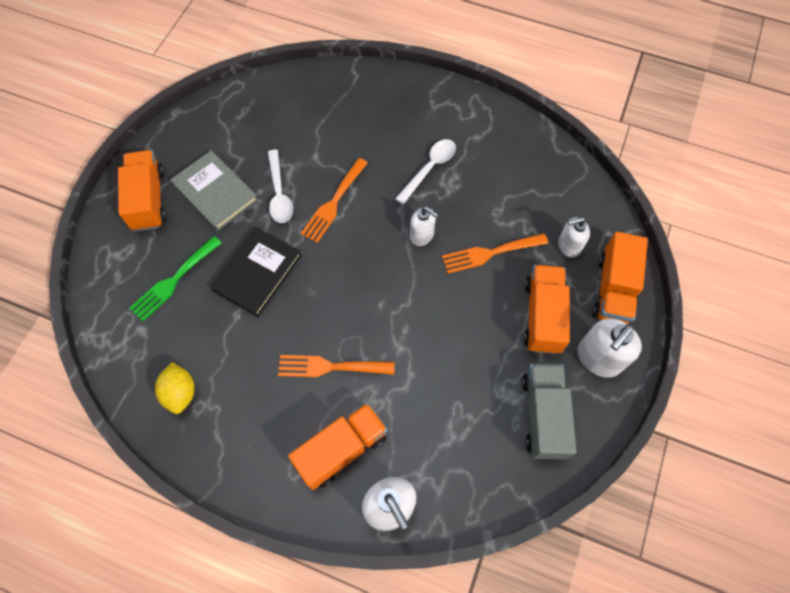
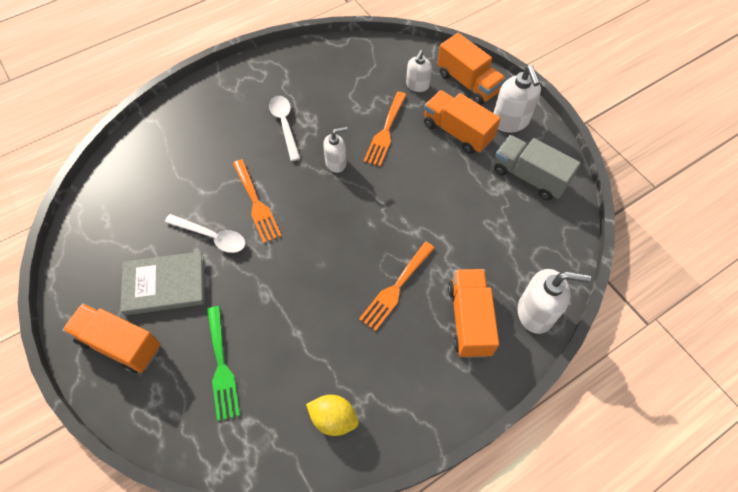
camera: 55 degrees left, 5 degrees down
black book [210,227,302,317] -> none

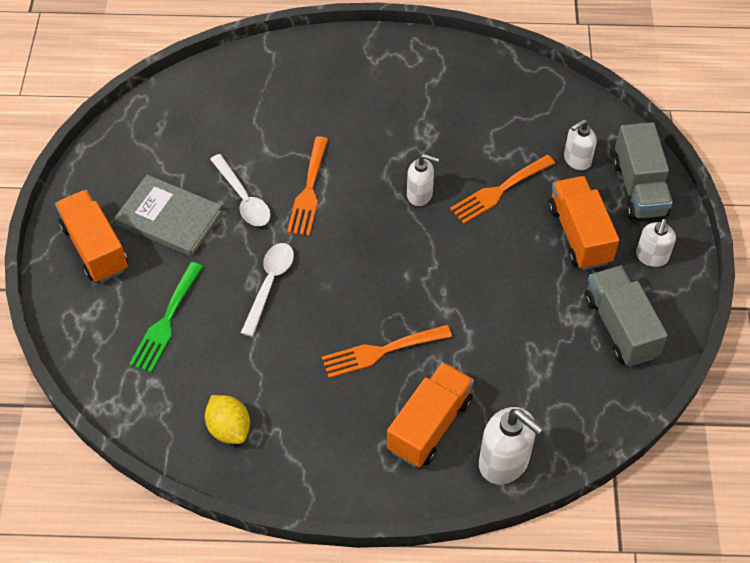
camera: 35 degrees right, 5 degrees down
white spoon [269,96,300,161] -> white spoon moved to [241,243,294,337]
orange truck [437,33,506,105] -> grey truck [613,122,673,220]
white soap dispenser [494,65,541,132] -> white soap dispenser [636,219,676,267], size x0.63

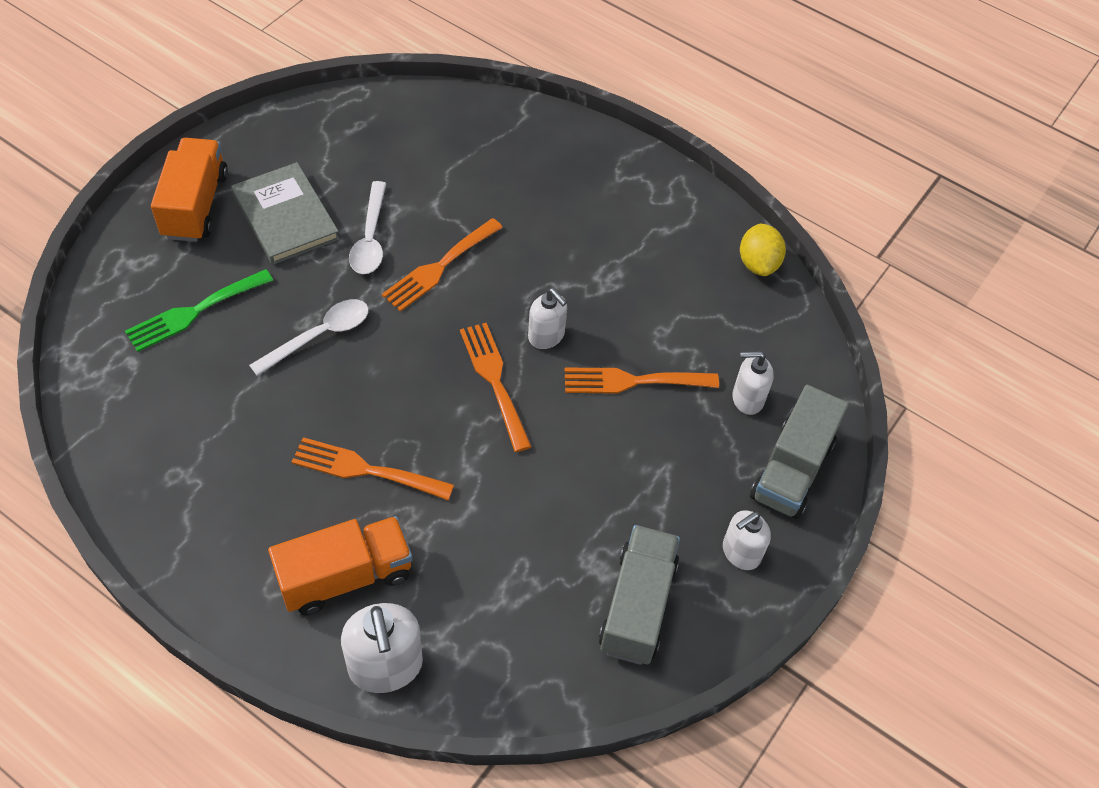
camera: 30 degrees right, 0 degrees up
yellow lemon [205,395,250,444] -> yellow lemon moved to [740,224,786,276]
orange truck [548,176,619,270] -> none
none -> orange fork [460,323,532,452]

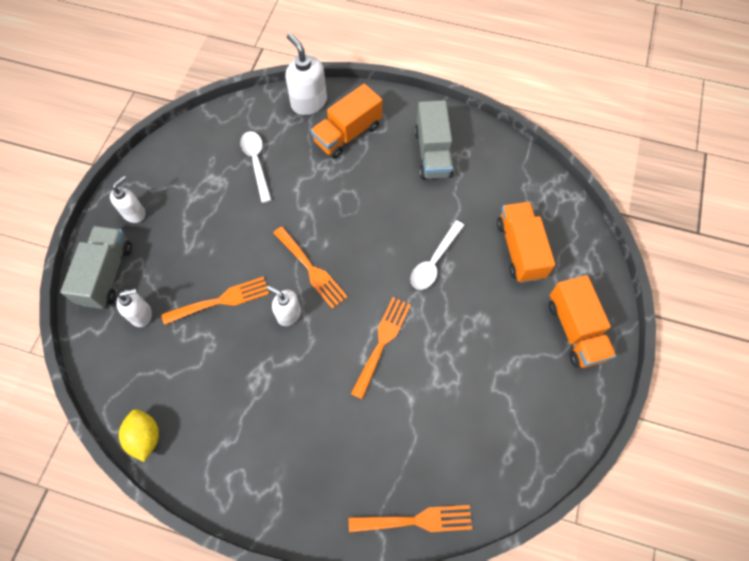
camera: 165 degrees right, 10 degrees up
green fork [125,269,273,352] -> orange truck [497,202,555,283]
grey book [231,162,340,265] -> none
orange fork [292,437,454,500] -> orange fork moved to [349,505,472,533]
white spoon [349,181,386,274] -> white spoon moved to [240,131,271,203]
grey truck [599,525,680,665] -> grey truck moved to [415,100,454,179]

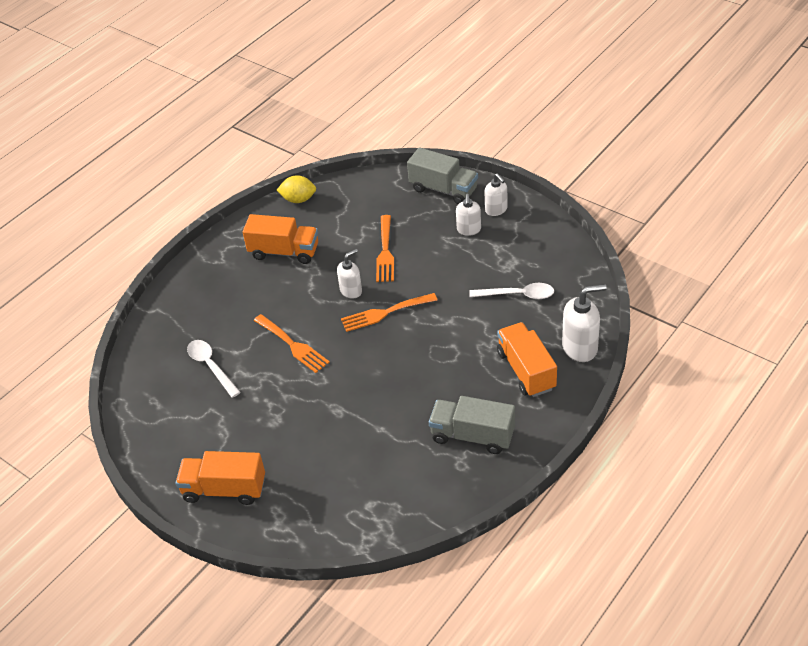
camera: 115 degrees right, 20 degrees down
white soap dispenser [116,289,152,327] -> white soap dispenser moved to [456,194,481,236]
orange fork [349,505,472,533] -> none
white spoon [410,220,465,290] -> white spoon moved to [187,340,241,398]
orange truck [497,202,555,283] -> orange truck moved to [243,214,318,264]

